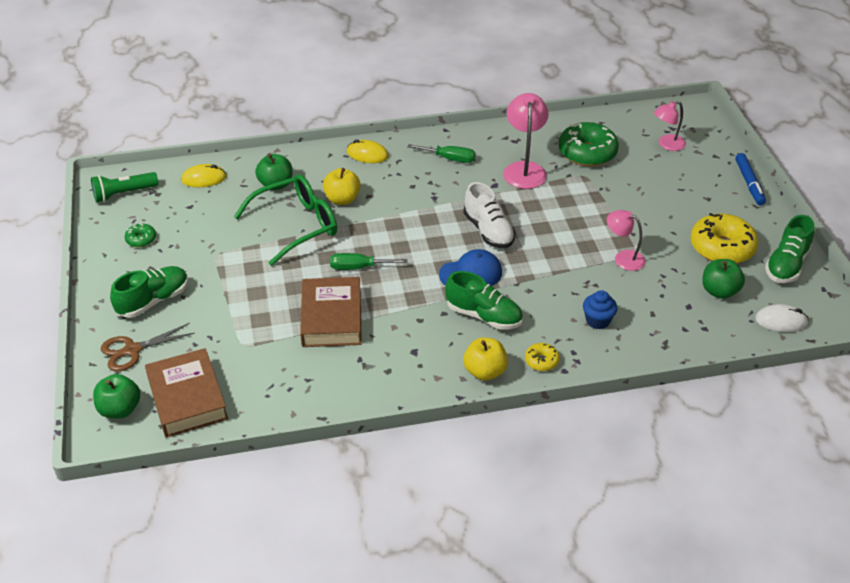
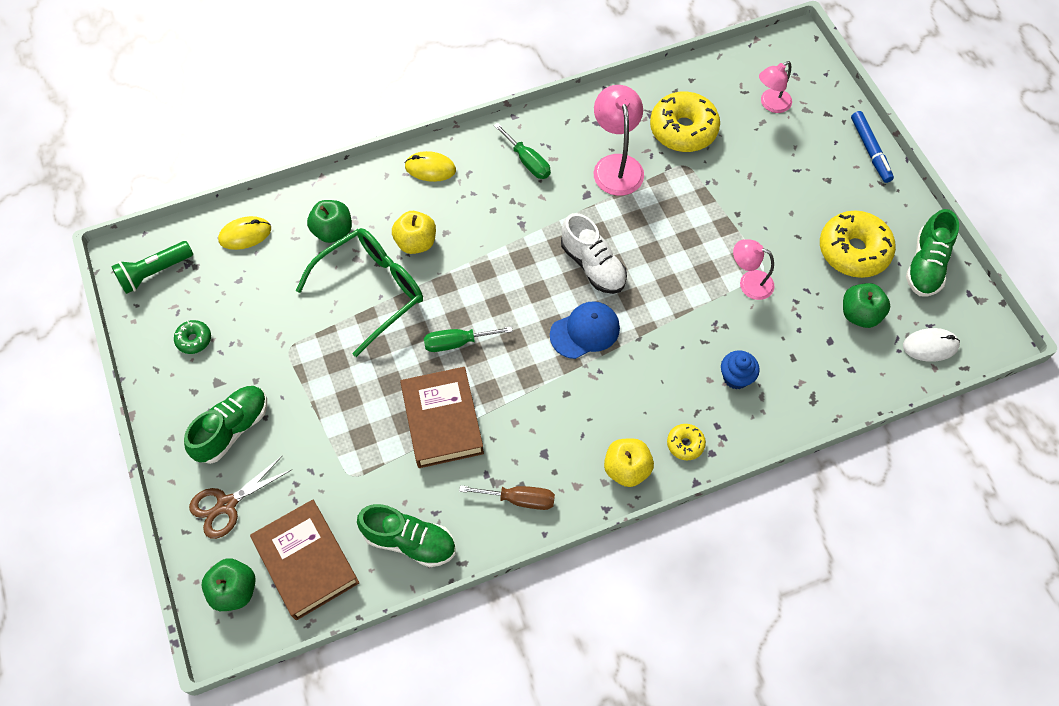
camera: 10 degrees left, 20 degrees up
green screwdriver [407,144,475,163] -> green screwdriver turned 45 degrees clockwise [494,123,551,179]
green shoe [445,271,523,330] -> green shoe moved to [357,504,456,567]
green donut [558,122,619,166] -> yellow donut [650,92,720,152]
none -> brown screwdriver [459,485,555,510]

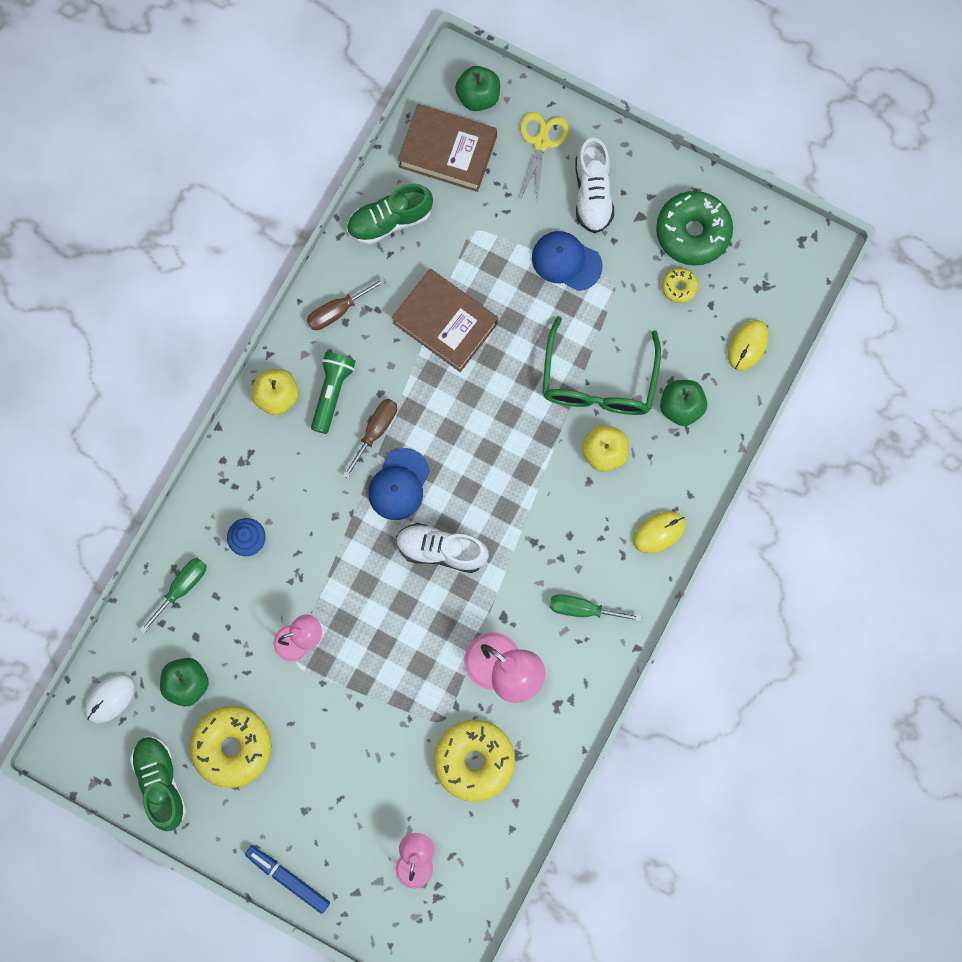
camera: 140 degrees right, 15 degrees up
green flashlight [111,241,193,294] -> green flashlight moved to [311,352,356,434]
green donut [174,320,211,354] -> green donut [656,191,733,266], size x2.11
green shoe [184,386,267,464] -> white shoe [575,138,614,233]
brown scissors [189,455,293,539] -> yellow scissors [519,112,569,201]
green screwdriver [424,326,513,352] -> green screwdriver moved to [140,558,207,633]
yellow donut [667,424,706,460] -> yellow donut moved to [662,268,698,303]
none -> brown screwdriver [343,399,397,479]
none -> blue cap [532,231,603,291]

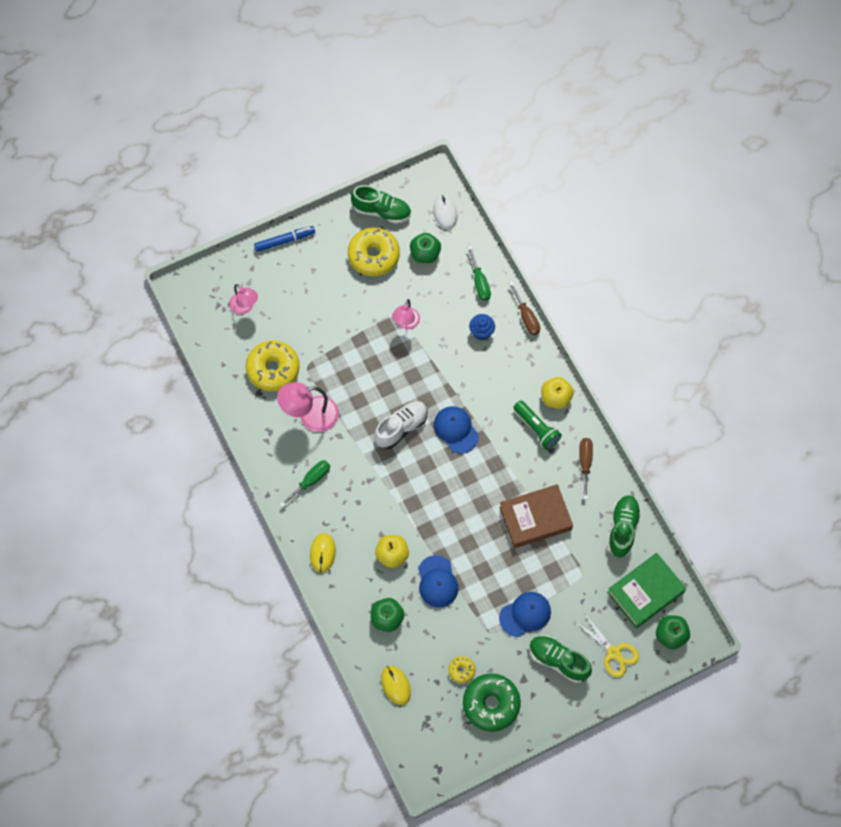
camera: 125 degrees right, 10 degrees down
brown screwdriver [343,399,397,479] -> brown screwdriver moved to [509,282,540,335]
brown book [398,104,497,192] -> green book [607,553,686,629]
green glasses [542,316,661,415] -> blue cap [418,555,459,607]
white shoe [575,138,614,233] -> green shoe [529,635,592,683]

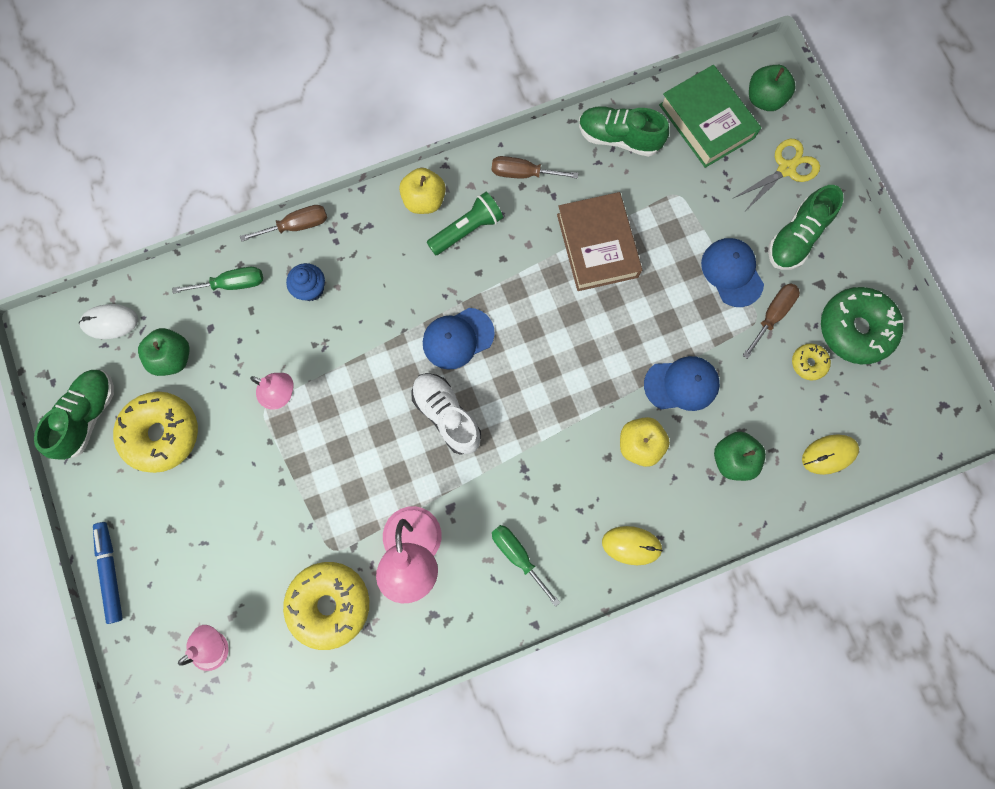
camera: 85 degrees left, 10 degrees up
none -> brown screwdriver [743,283,800,359]

